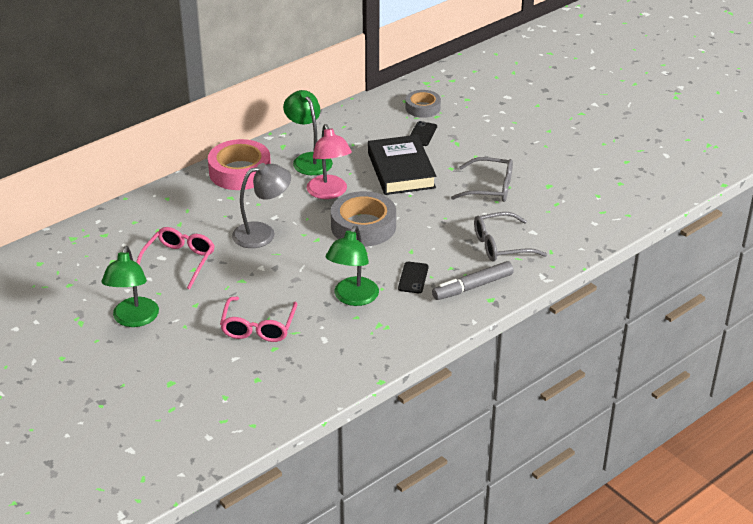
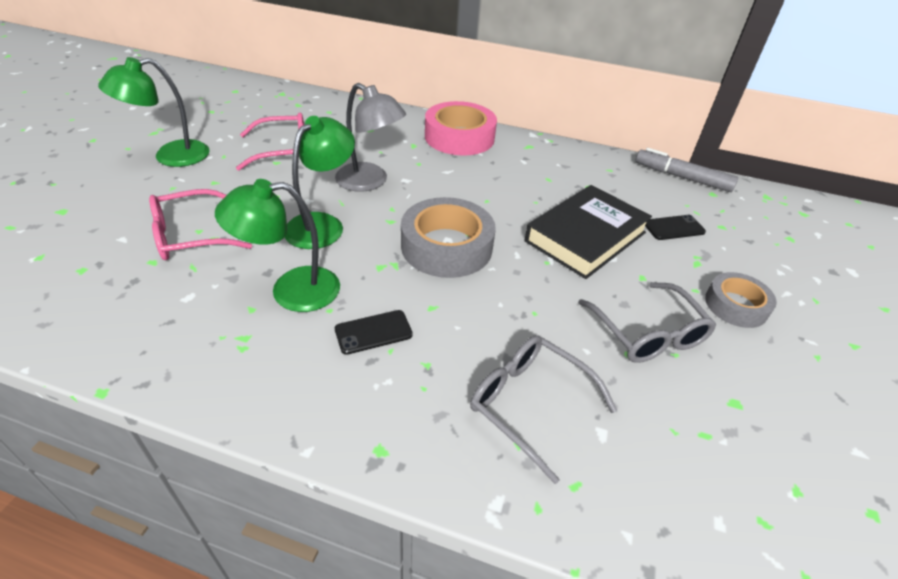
camera: 55 degrees right, 5 degrees up
green lamp [283,90,333,175] -> green lamp moved to [284,116,355,249]
pink lamp [307,124,352,199] -> none
grey tape [405,90,441,118] -> grey tape moved to [705,272,777,328]
grey marker [432,261,514,300] -> grey marker moved to [635,148,738,192]

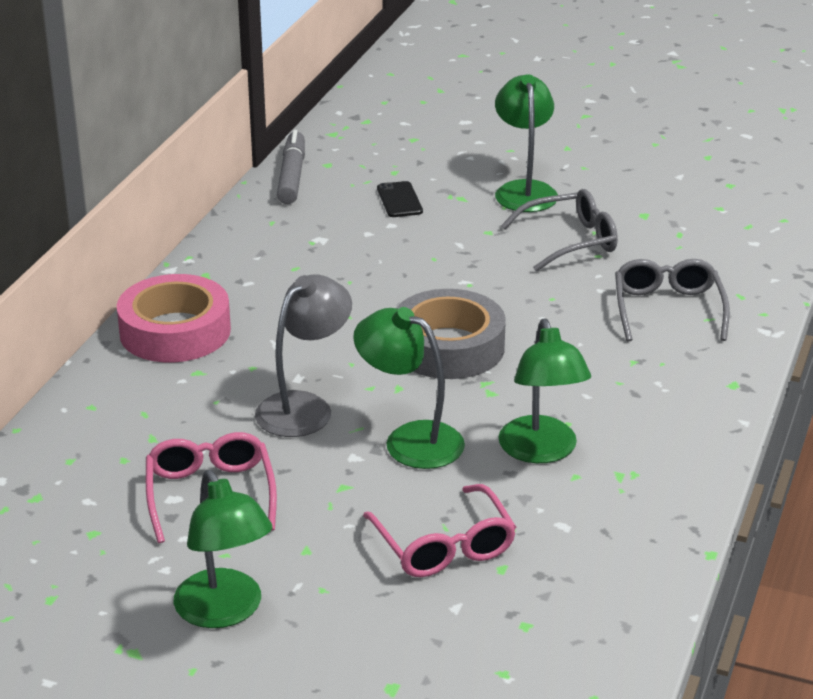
camera: 85 degrees left, 10 degrees down
black phone [335,310,413,355] -> none
grey glasses [470,335,617,484] -> grey glasses turned 135 degrees clockwise [615,259,730,342]
black book [525,185,652,279] -> none
grey marker [635,148,738,192] -> grey marker turned 150 degrees clockwise [277,130,305,204]
grey tape [705,272,777,328] -> green lamp [495,74,558,212]

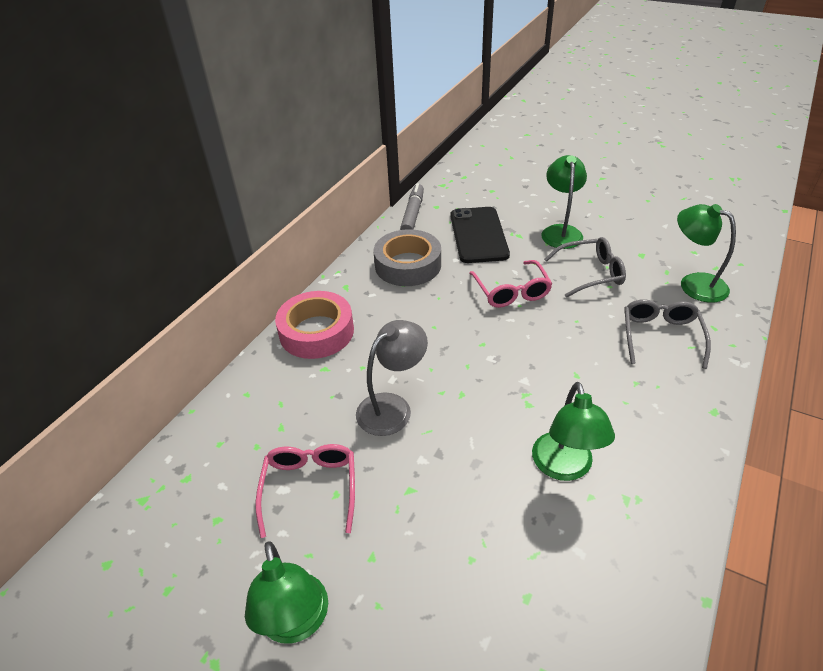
camera: 10 degrees right, 10 degrees up
green lamp [353,307,465,469] -> green lamp moved to [677,204,736,303]
pink glasses [363,484,516,577] -> pink glasses moved to [469,260,552,308]
black phone [377,181,423,217] -> black phone [450,207,510,263], size x2.12
grey tape [396,289,506,379] -> grey tape moved to [373,229,441,286]

